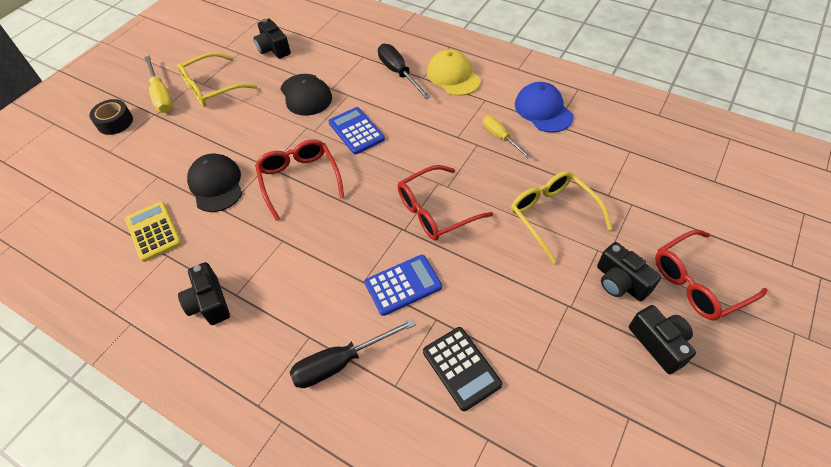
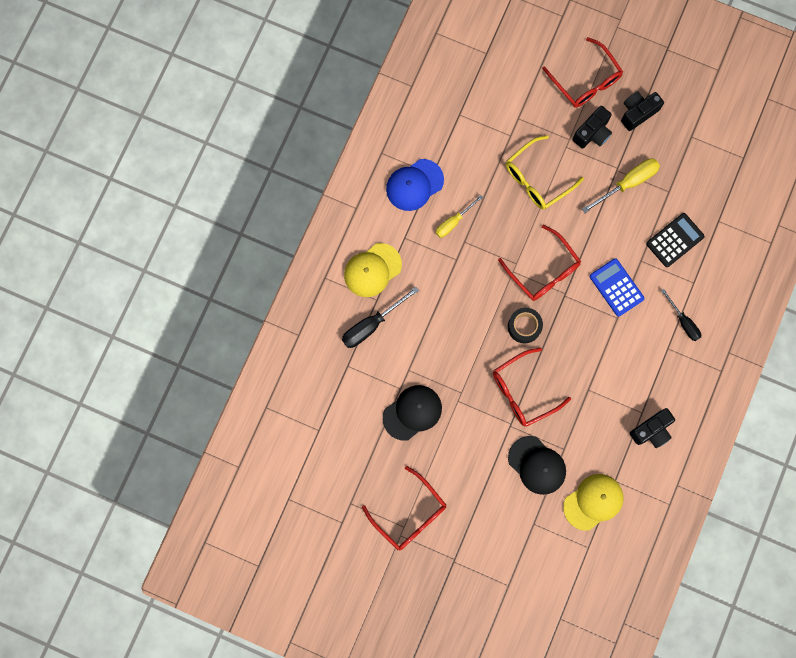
camera: 100 degrees left, 25 degrees up
black tape [89,99,133,135] -> black tape moved to [508,308,543,343]
yellow calculator [125,201,182,262] -> yellow cap [563,474,623,531]
yellow screwdriver [144,56,173,113] -> yellow screwdriver moved to [582,158,660,213]
yellow glasses [177,52,257,107] -> red glasses [362,466,446,550]
black cap [187,154,242,212] -> black cap turned 105 degrees counterclockwise [508,436,566,495]
black camera [254,19,291,59] -> none
black screwdriver [290,319,416,388] -> black screwdriver [661,289,701,341], size x0.66
blue calculator [329,107,385,154] -> none

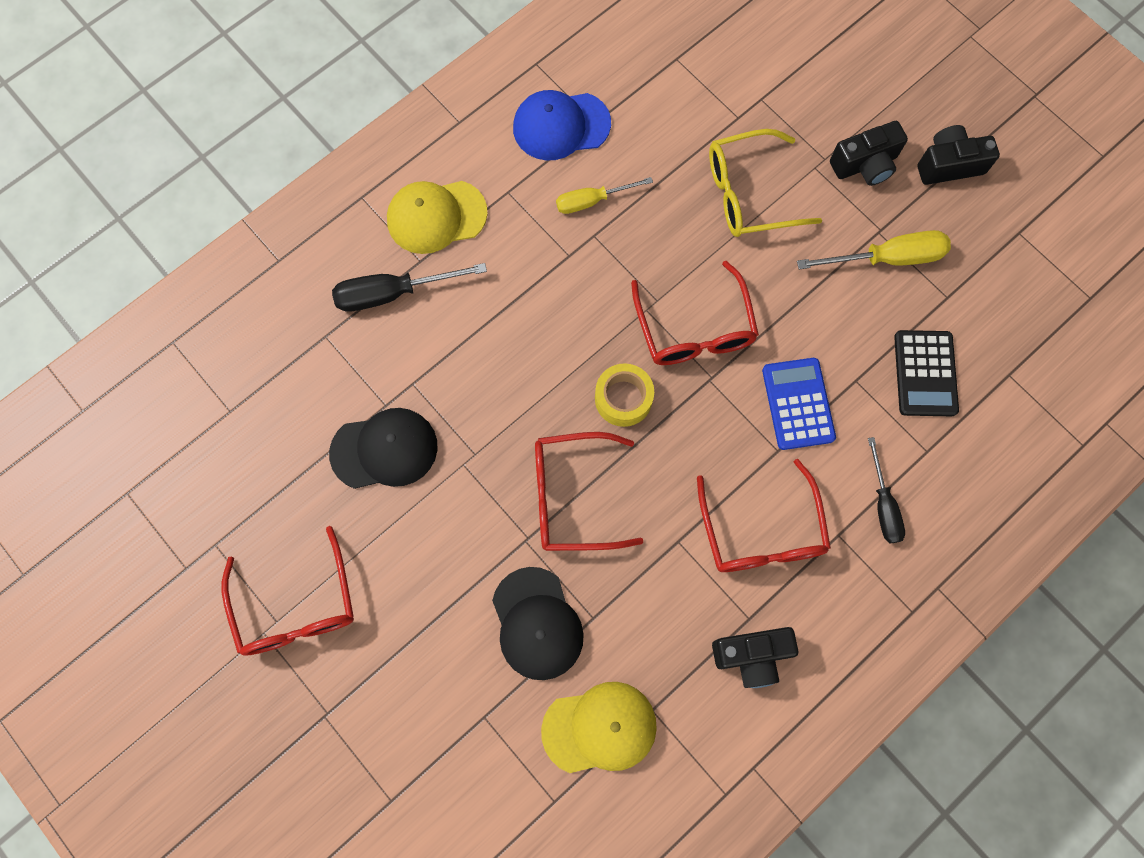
camera: 25 degrees right, 5 degrees down
black tape [508,308,543,343] -> yellow tape [595,363,654,427]
red glasses [542,37,623,108] -> red glasses moved to [697,459,831,572]
black calculator [646,213,705,267] -> black calculator turned 105 degrees clockwise [894,330,959,416]

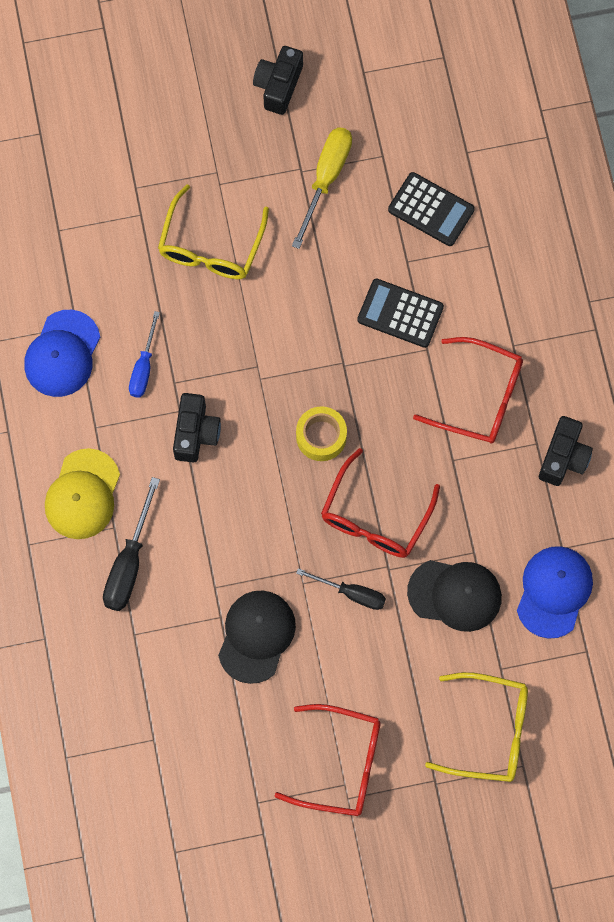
camera: 60 degrees left, 0 degrees up
yellow cap [541,682,657,773] -> blue cap [517,546,593,639]
yellow screwdriver [556,177,653,214] -> blue screwdriver [129,311,160,398]
red glasses [631,261,759,365] -> none
blue calculator [762,358,836,450] -> black calculator [357,279,444,348]
black camera [830,121,908,186] -> black camera moved to [173,393,221,463]
black screwdriver [868,437,905,543] -> black screwdriver moved to [296,568,386,610]
none -> yellow glasses [425,672,528,782]

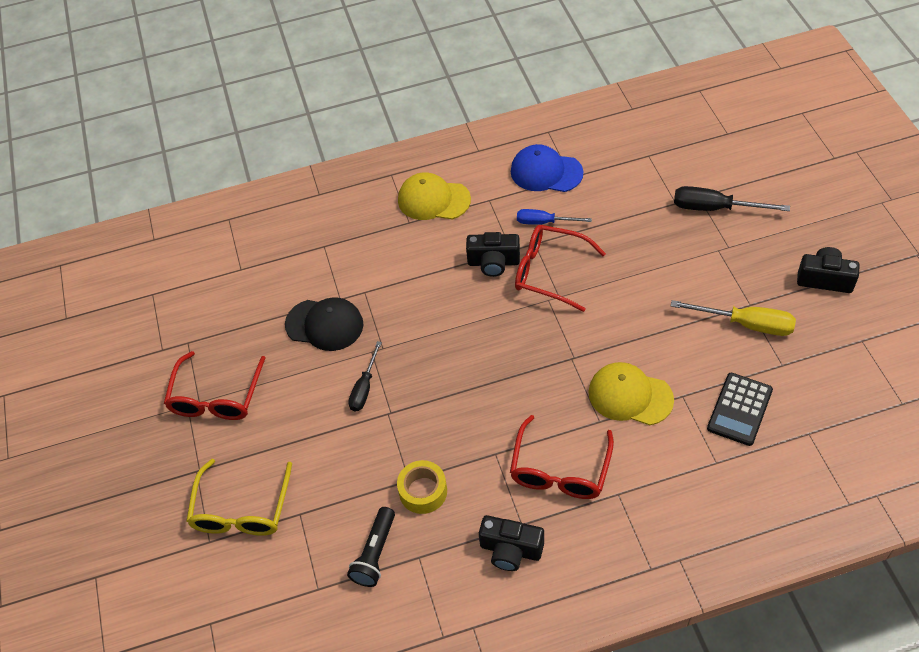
camera: 90 degrees right, 20 degrees down
black screwdriver [103,477,160,611] -> black screwdriver moved to [674,186,790,211]
yellow glasses [158,184,269,279] -> none
yellow tape [296,406,347,461] -> yellow tape moved to [397,460,447,514]
red glasses [321,448,440,558] -> red glasses moved to [515,225,606,312]
black calculator [357,279,444,348] -> yellow cap [588,362,674,425]
black cap [407,560,502,632] -> none
blue cap [517,546,593,639] -> black flashlight [347,507,395,587]

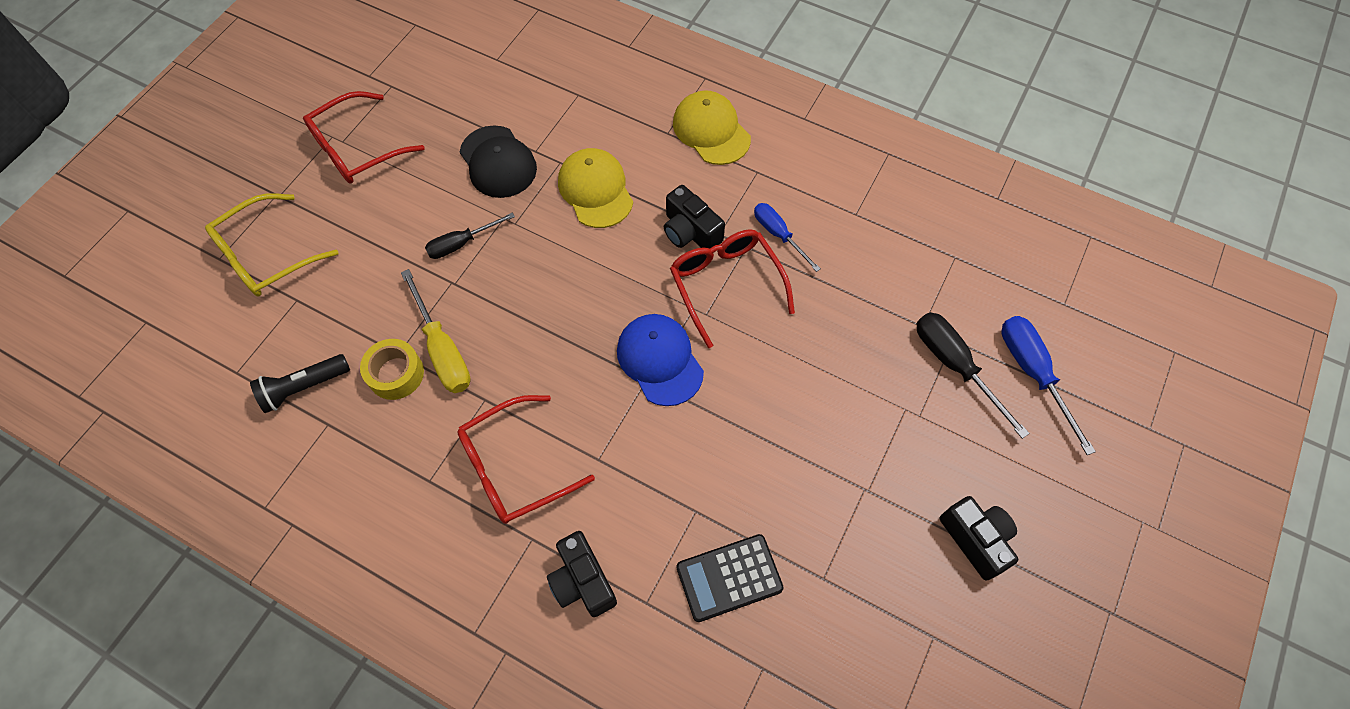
camera: 40 degrees right, 10 degrees up
black camera [479,515,544,571] -> black camera moved to [547,531,617,617]
blue cap [511,144,583,192] -> blue cap moved to [617,314,704,406]
yellow cap [588,362,674,425] -> yellow cap moved to [558,148,633,228]
yellow screwdriver [671,300,796,336] -> yellow screwdriver moved to [401,269,471,393]
none -> blue screwdriver [1001,316,1096,455]

